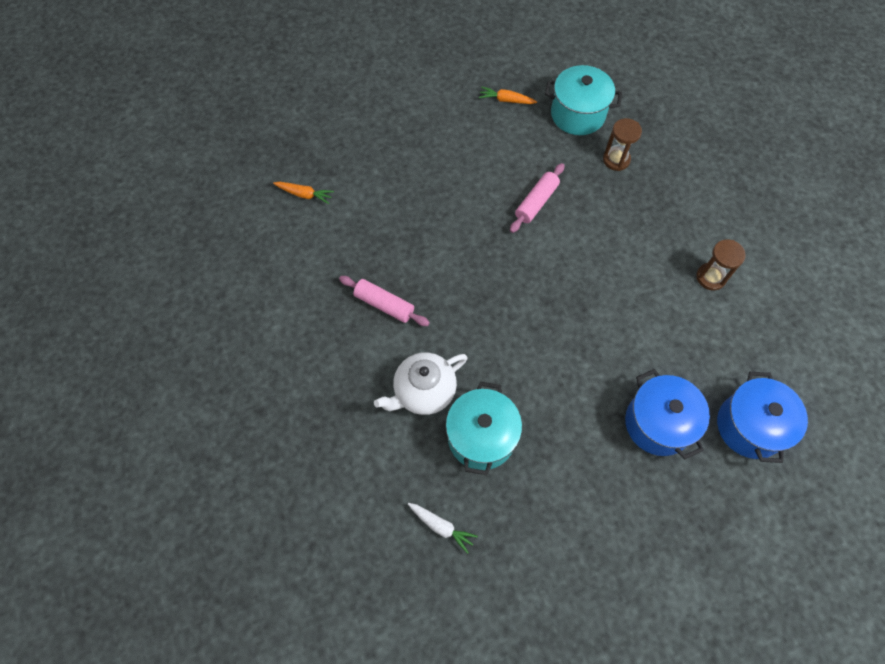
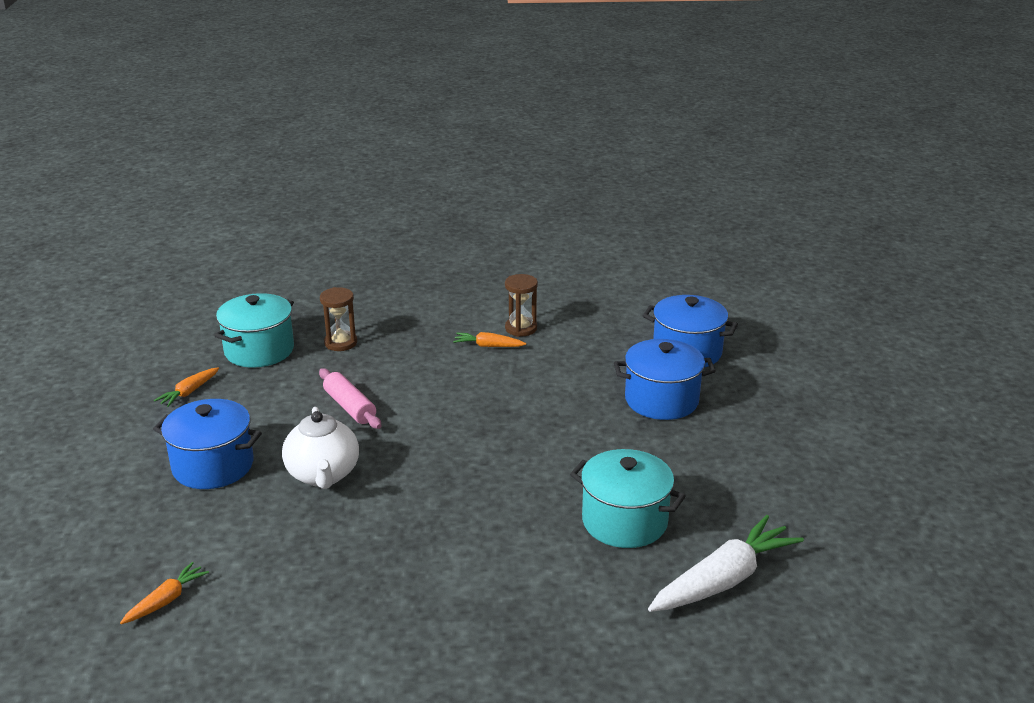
camera: 70 degrees left, 35 degrees down
pink rolling pin [339,276,430,326] -> none
white teapot [374,352,468,415] -> white teapot moved to [282,407,359,489]
white carrot [408,503,478,554] -> white carrot [648,515,804,612], size x1.99
none -> blue pot [153,399,262,489]
none -> orange carrot [453,332,526,347]

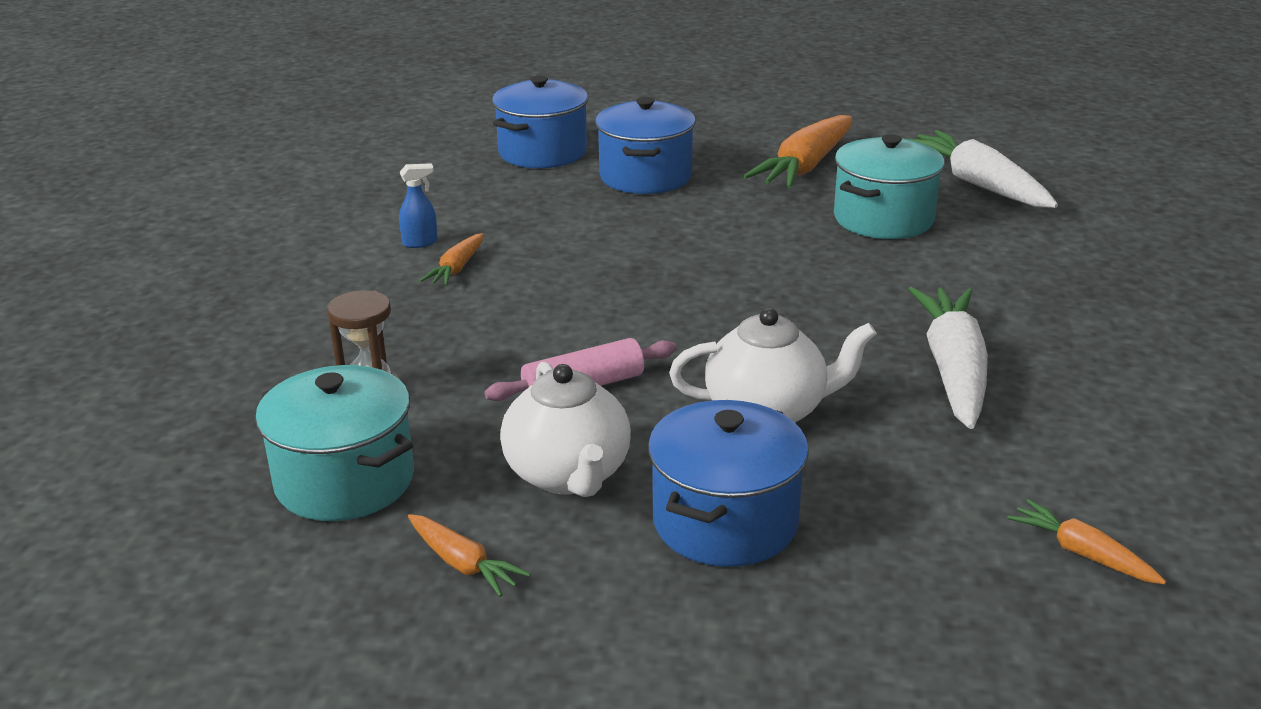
camera: 80 degrees left, 0 degrees up
brown hourglass [505,274,538,337] -> blue spray bottle [399,163,437,248]
none -> white teapot [500,362,631,497]
none -> orange carrot [743,115,852,189]
none -> white carrot [908,287,988,429]

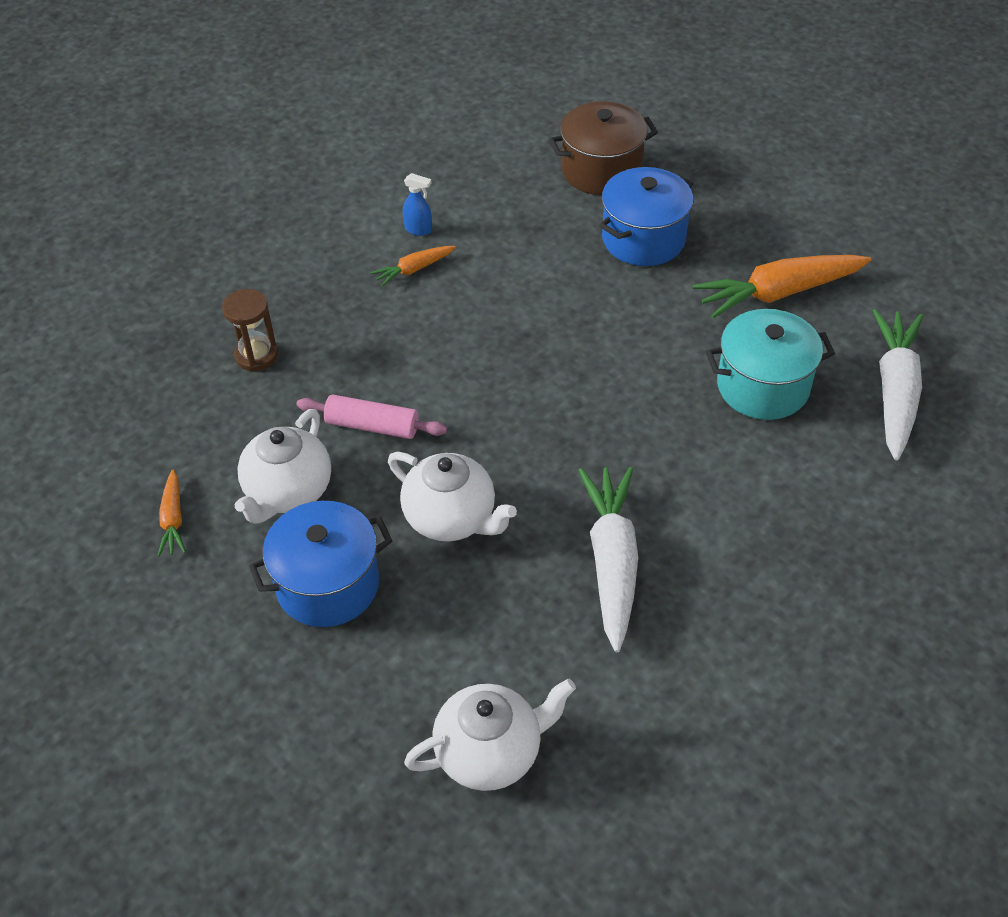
camera: 40 degrees right, 20 degrees up
turquoise pot [255,365,414,521] -> none
blue pot [492,76,588,168] -> brown pot [549,101,658,195]
white carrot [908,287,988,429] -> white carrot turned 45 degrees counterclockwise [578,467,638,652]
orange carrot [1007,499,1166,584] -> white teapot [404,679,576,791]

